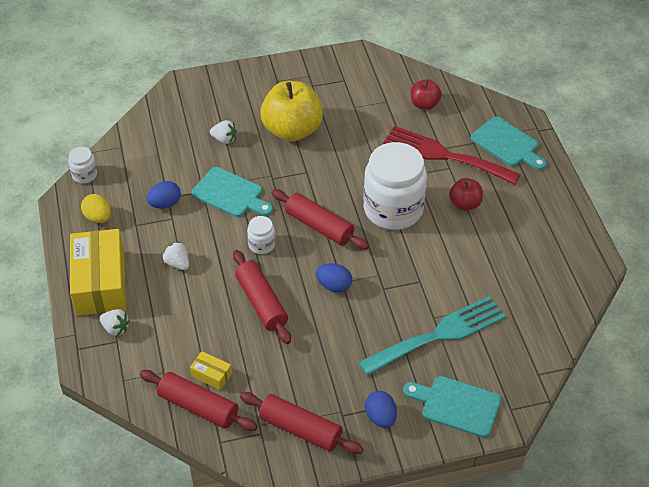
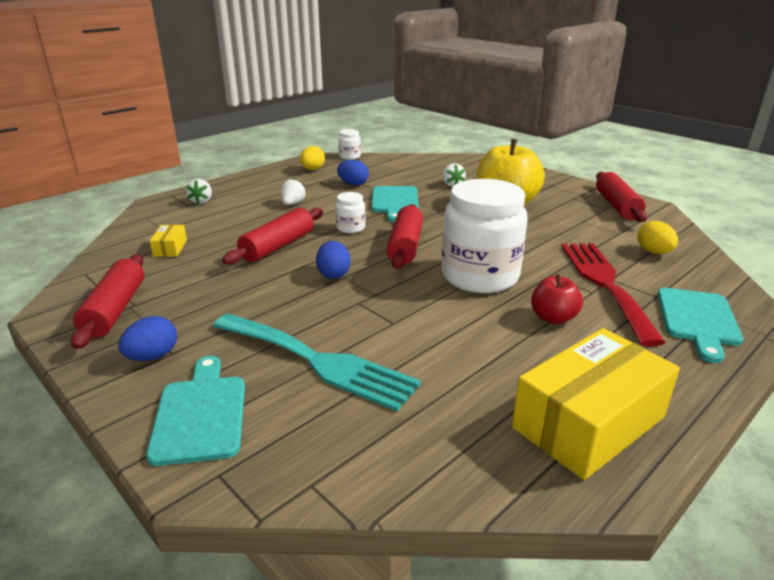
camera: 60 degrees right, 20 degrees down
yellow box [70,229,126,316] -> yellow box moved to [512,328,680,480]
red rolling pin [140,370,257,431] -> red rolling pin moved to [596,172,647,222]
red apple [411,79,442,110] -> yellow egg [637,221,678,254]

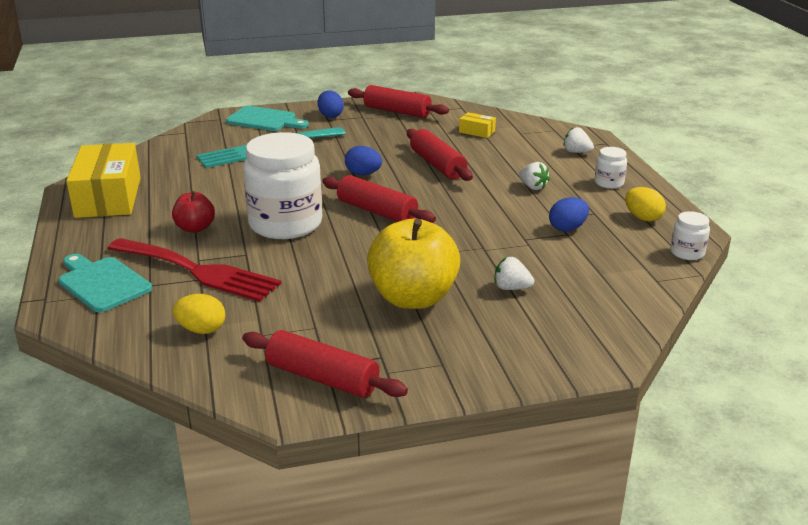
camera: 120 degrees right, 0 degrees up
white jar [335,192,365,233] -> white jar moved to [595,147,627,189]
turquoise cutting board [371,186,419,222] -> none

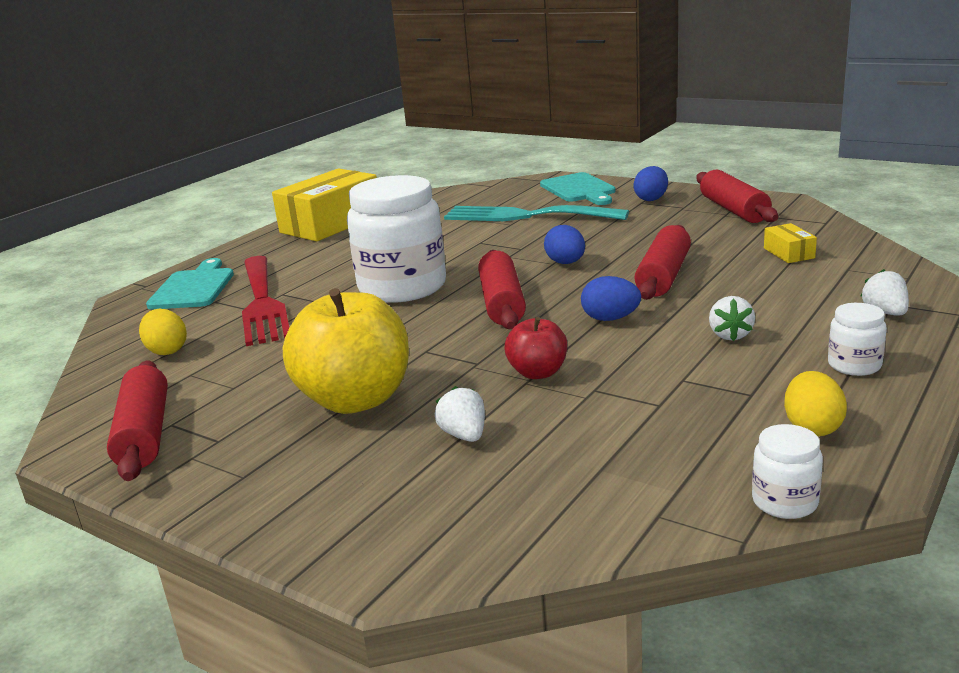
camera: 50 degrees right, 5 degrees down
red apple [172,191,215,233] -> red apple moved to [505,317,567,379]
blue egg [549,197,589,232] -> blue egg moved to [581,276,641,321]

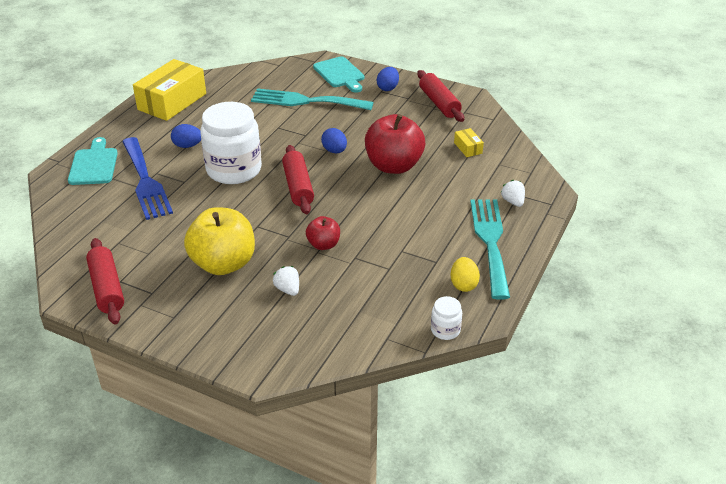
camera: 10 degrees left, 15 degrees up
yellow egg [139,309,187,355] -> none
red fork [242,256,289,346] -> blue fork [122,137,173,220]
blue egg [581,276,641,321] -> blue egg moved to [171,124,201,148]
red rolling pin [634,225,691,300] -> red apple [365,114,425,174]
white strawberry [709,296,755,341] -> none
white jar [828,303,887,376] -> turquoise fork [470,199,510,300]

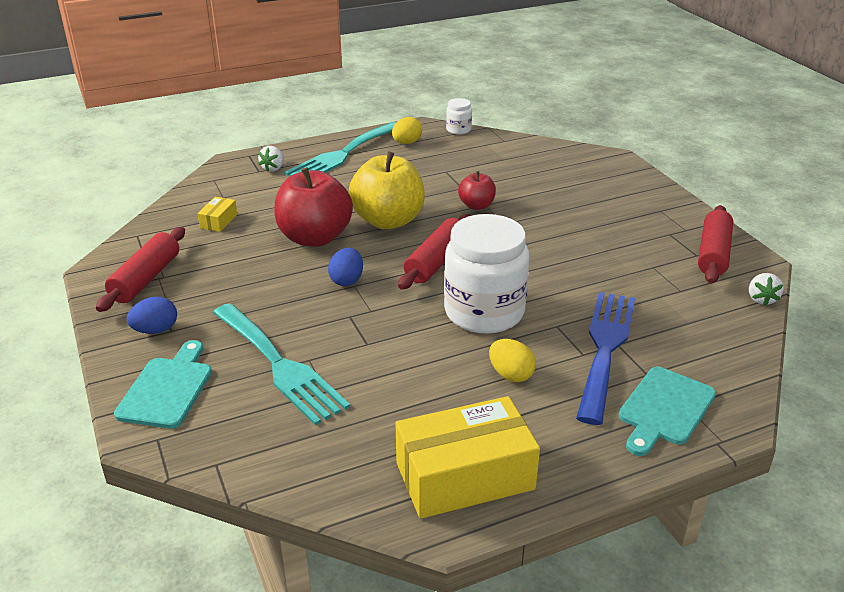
camera: 140 degrees left, 5 degrees down
blue egg [171,124,201,148] -> yellow egg [489,339,536,382]
yellow apple [184,207,255,275] -> yellow apple moved to [348,152,425,229]
white strawberry [273,266,299,296] -> white strawberry moved to [749,273,783,306]

